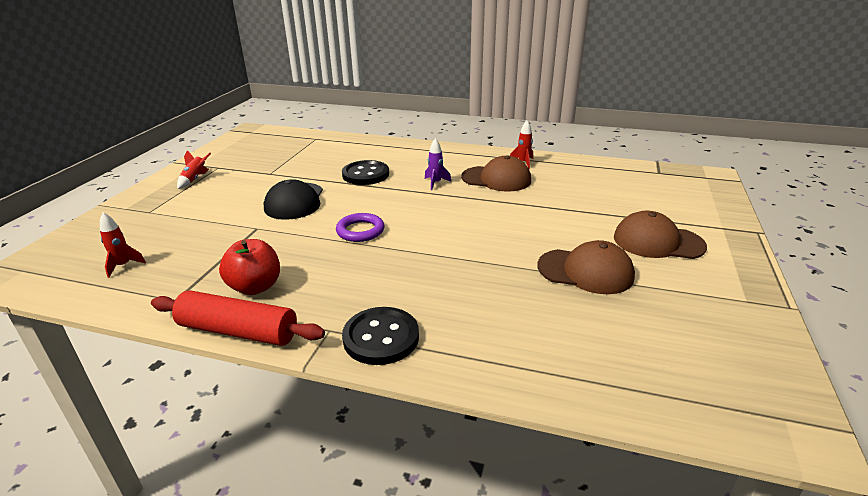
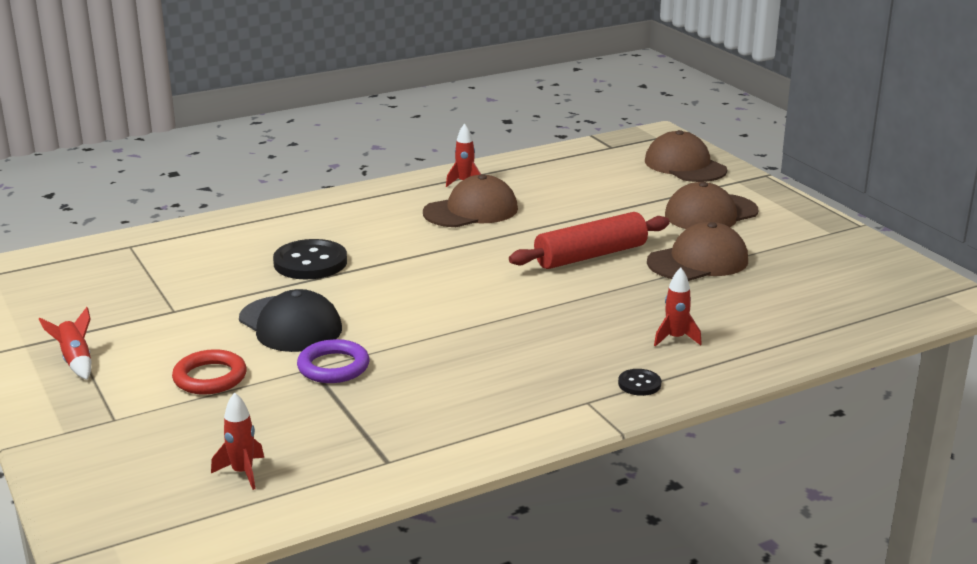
camera: 45 degrees left, 5 degrees down
red rolling pin [151,290,325,346] -> red rolling pin moved to [509,212,670,269]
red apple [219,239,280,295] -> none
purple ring [336,213,384,242] -> purple ring moved to [297,339,369,383]
black button [342,307,419,365] -> black button [618,369,661,396], size x0.49
purple rocket [425,138,451,190] -> none
none -> red ring [172,349,247,395]
none -> brown cap [645,130,727,182]
none -> red rocket [654,268,702,347]

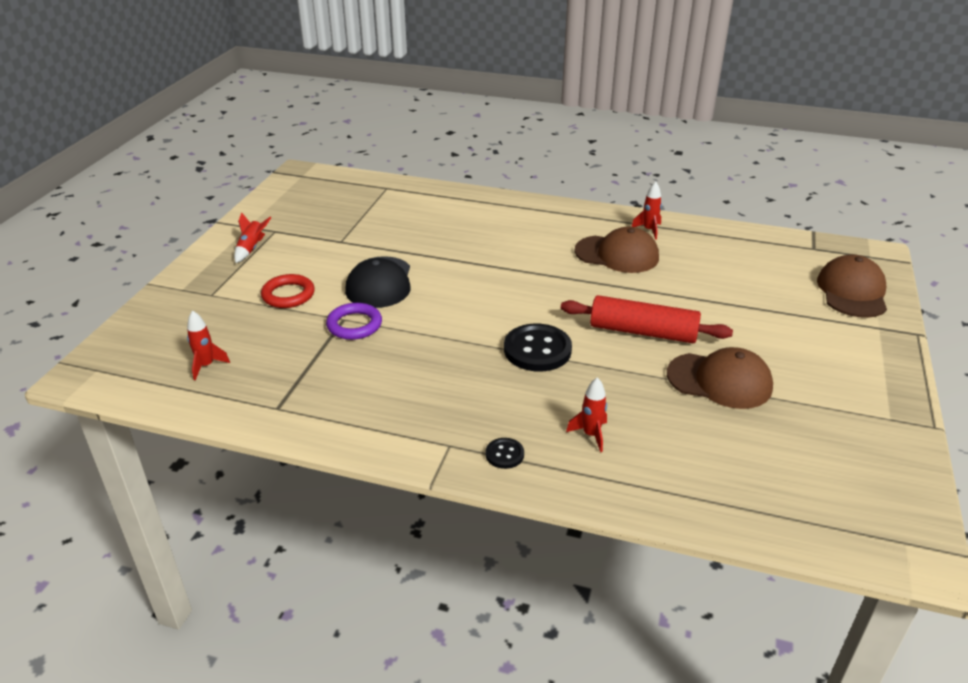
camera: 45 degrees right, 10 degrees up
black button [273,239,347,280] -> black button moved to [504,324,572,372]
brown cap [665,182,758,229] -> none

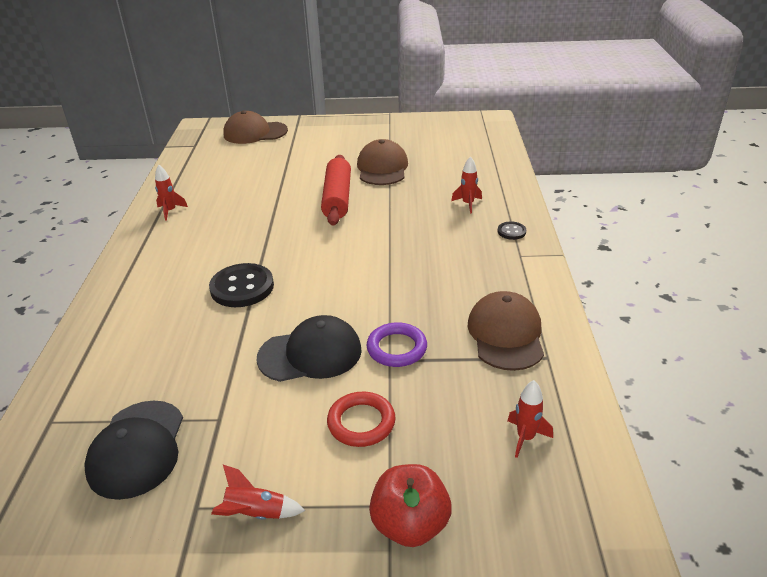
camera: 105 degrees left, 0 degrees up
black button [504,324,572,372] -> black button moved to [209,263,274,307]
brown cap [574,227,659,273] -> brown cap moved to [468,291,544,371]
none -> black cap [84,400,183,500]
none -> red apple [369,464,452,547]

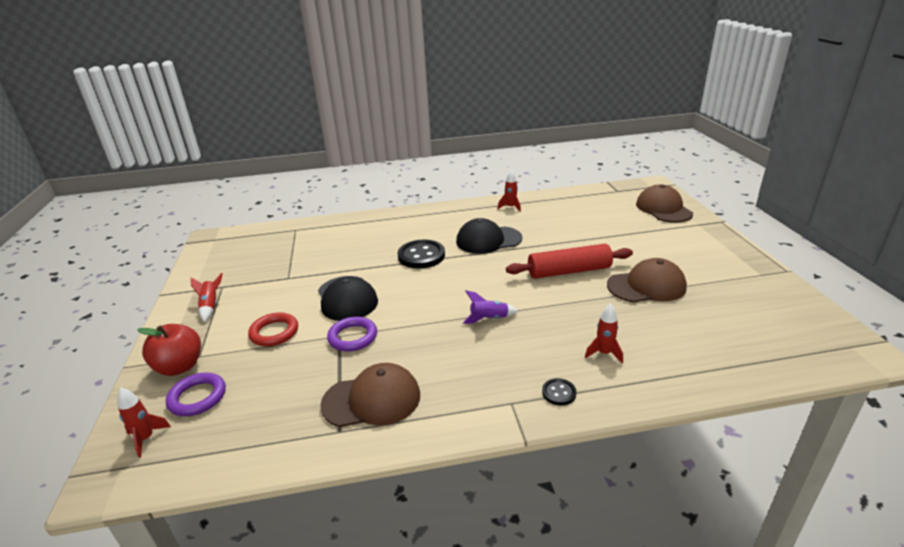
camera: 80 degrees right, 5 degrees down
black cap [84,400,183,500] -> black cap moved to [456,218,522,254]
red rocket [507,380,553,458] -> red rocket moved to [117,388,171,458]
none -> purple ring [166,373,226,416]
none -> purple rocket [463,290,518,324]

